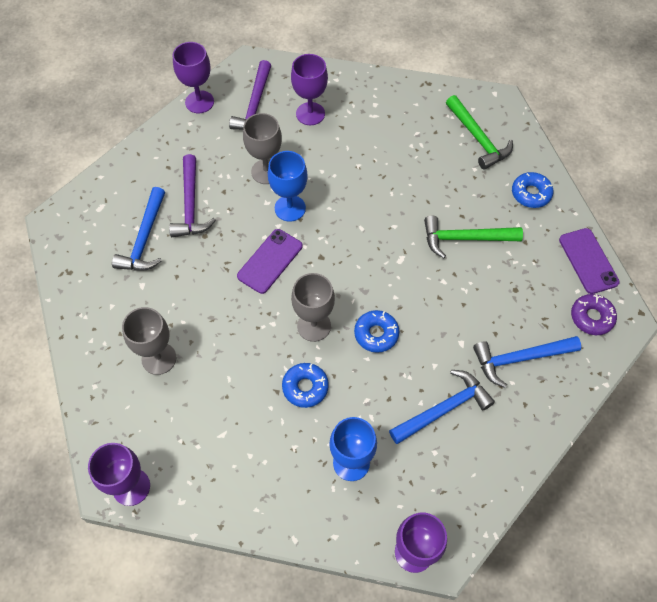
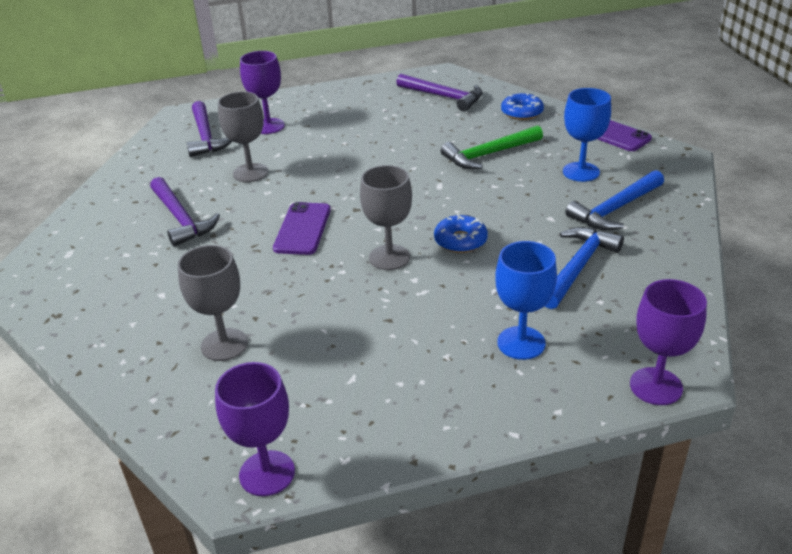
camera: 25 degrees left, 25 degrees down
blue hammer [112,187,165,270] -> none
purple goblet [173,42,214,113] -> none
blue goblet [268,151,308,222] -> blue goblet moved to [563,88,611,182]
blue donut [282,363,329,408] -> none
green hammer [446,95,513,170] -> purple hammer [396,74,483,112]
purple donut [571,294,617,335] -> none

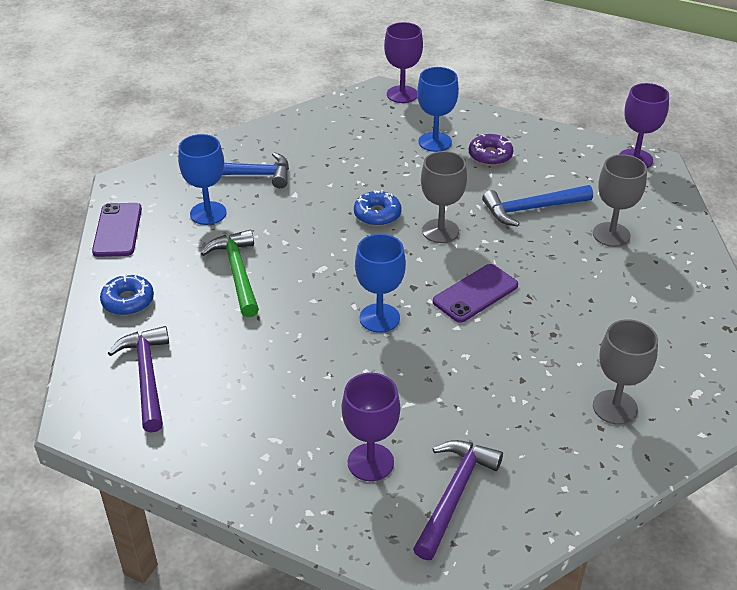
camera: 140 degrees left, 5 degrees up
purple hammer [150,177,220,247] -> none
grey goblet [218,92,268,182] -> grey goblet moved to [593,319,658,425]
green hammer [441,125,543,169] -> green hammer turned 120 degrees counterclockwise [201,230,259,317]
blue hammer [545,227,624,309] -> blue hammer moved to [482,185,593,227]
none -> blue goblet [355,234,406,333]
none -> purple donut [469,134,514,166]

